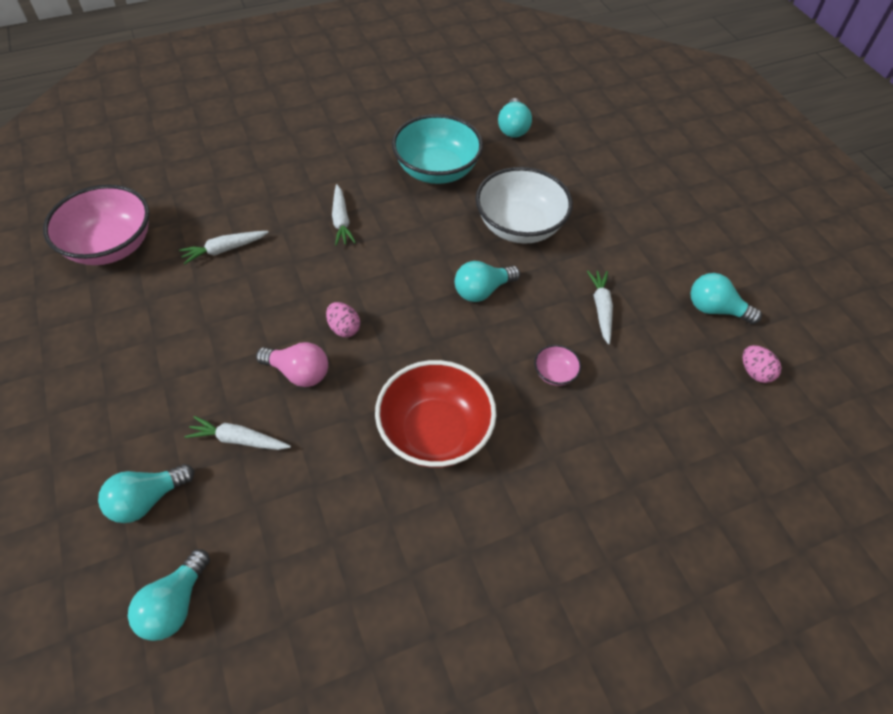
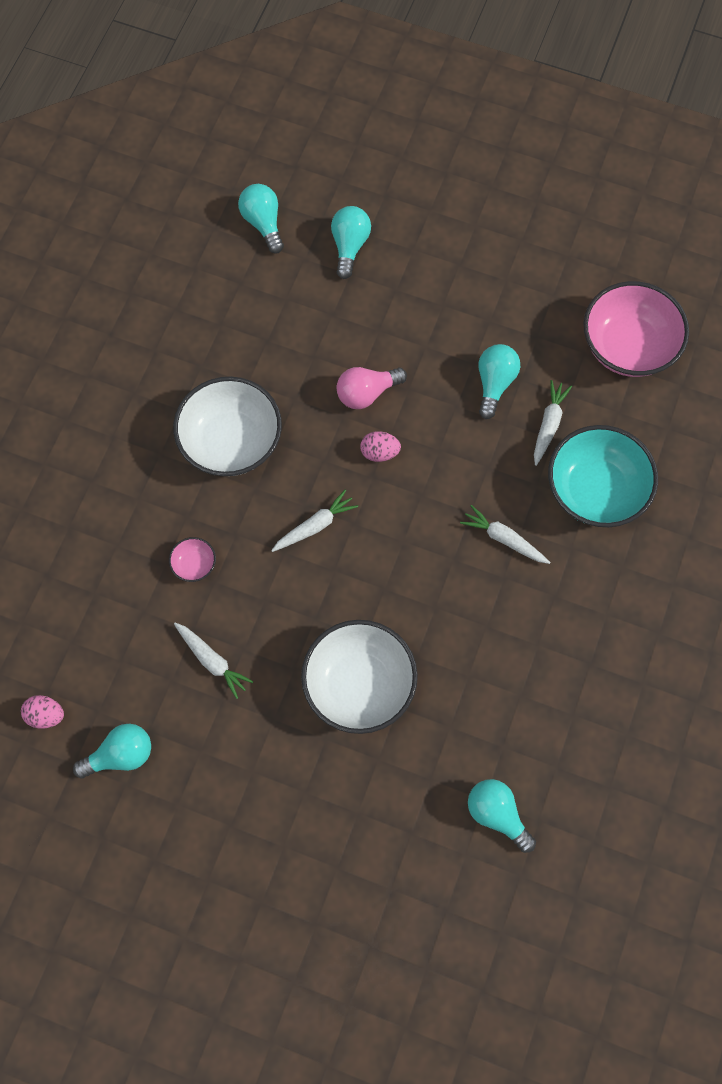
camera: 135 degrees right, 15 degrees up
white carrot [185,416,291,450] -> white carrot moved to [271,489,358,552]
red bowl [375,360,497,468] -> white bowl [173,377,282,476]
turquoise bowl [392,114,483,184] -> turquoise bowl moved to [548,425,658,527]
turquoise light bulb [455,261,520,302] -> turquoise light bulb moved to [478,344,520,419]

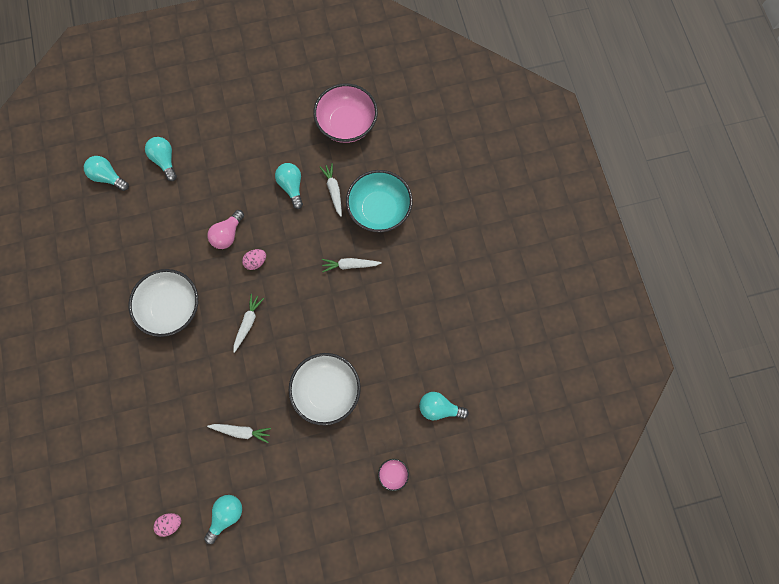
camera: 35 degrees left, 5 degrees up
pink bowl [169,537,216,582] -> pink bowl moved to [378,459,409,491]

